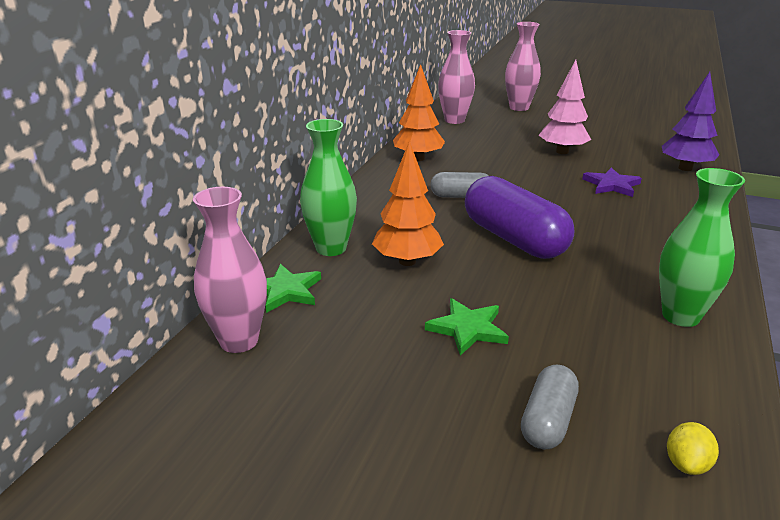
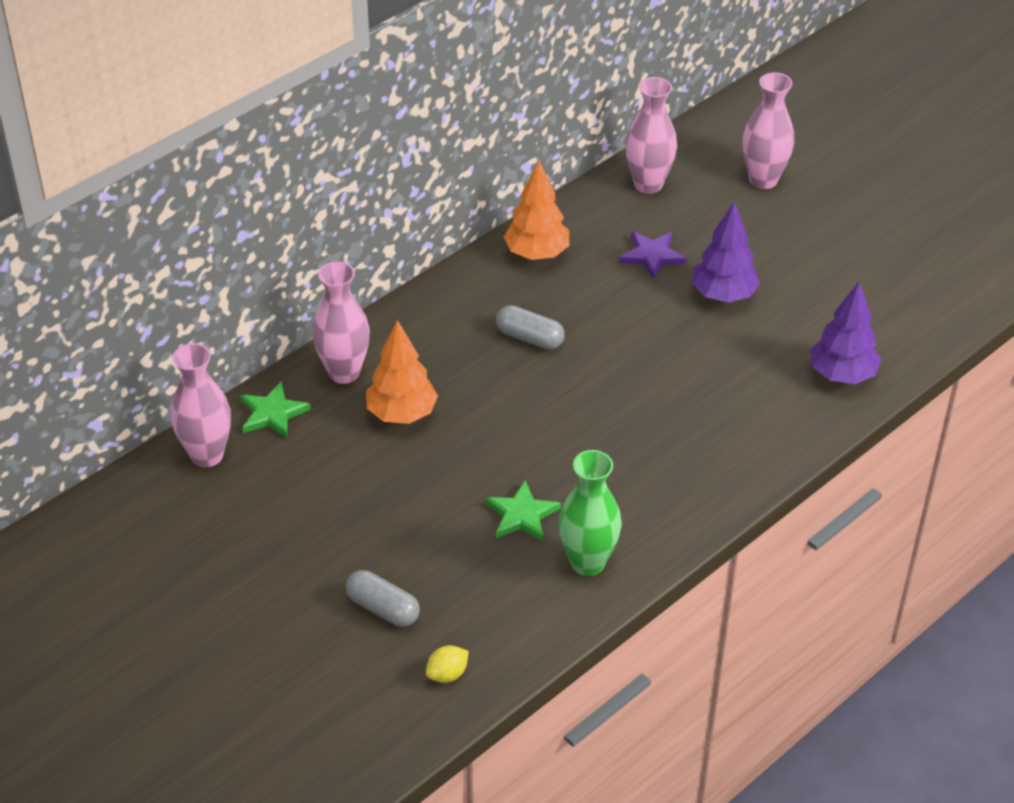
camera: 25 degrees right, 15 degrees up
green vase [300,119,357,256] -> pink vase [312,261,370,384]
green star [425,298,509,356] -> green star moved to [485,480,561,541]
purple capsule [465,176,574,259] -> none
grey capsule [521,364,579,449] -> grey capsule turned 75 degrees clockwise [346,570,420,627]
pink tree [539,60,591,154] -> purple tree [692,201,760,303]
purple star [582,167,642,197] -> purple star moved to [619,231,687,280]

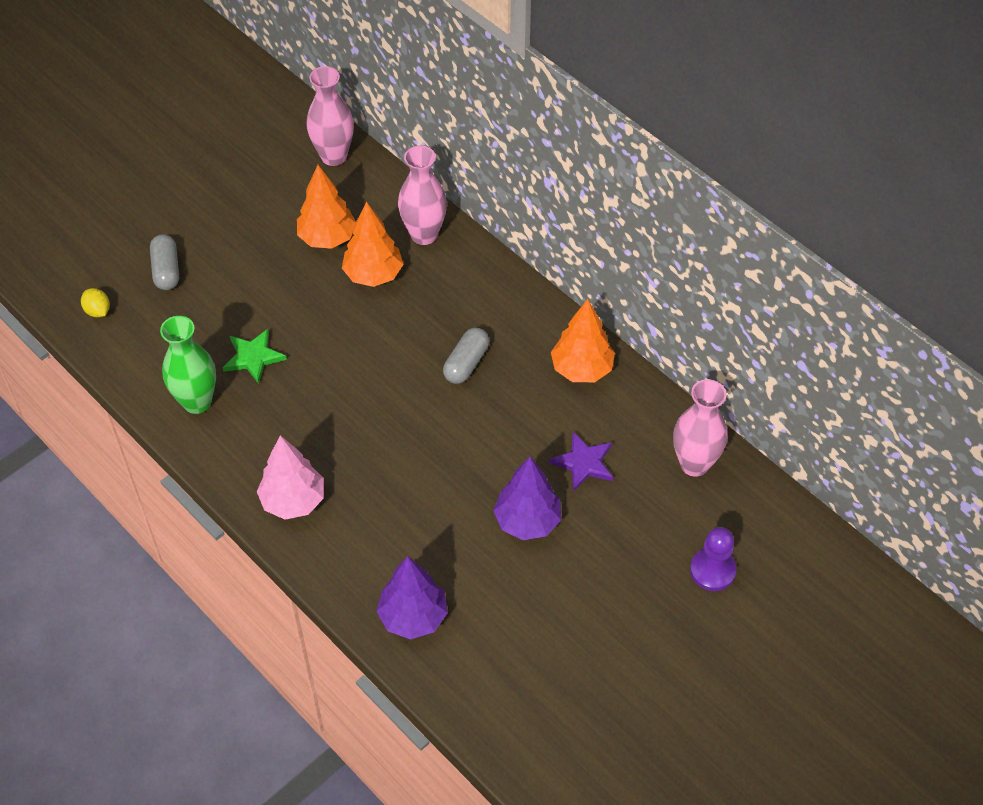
camera: 90 degrees right, 10 degrees up
green star [240,381,311,438] -> none
grey capsule [346,570,420,627] -> grey capsule turned 45 degrees counterclockwise [150,234,179,290]
pink vase [743,72,794,189] -> purple pawn [690,527,737,591]
none -> pink tree [257,435,324,520]
none -> orange tree [297,165,356,249]

